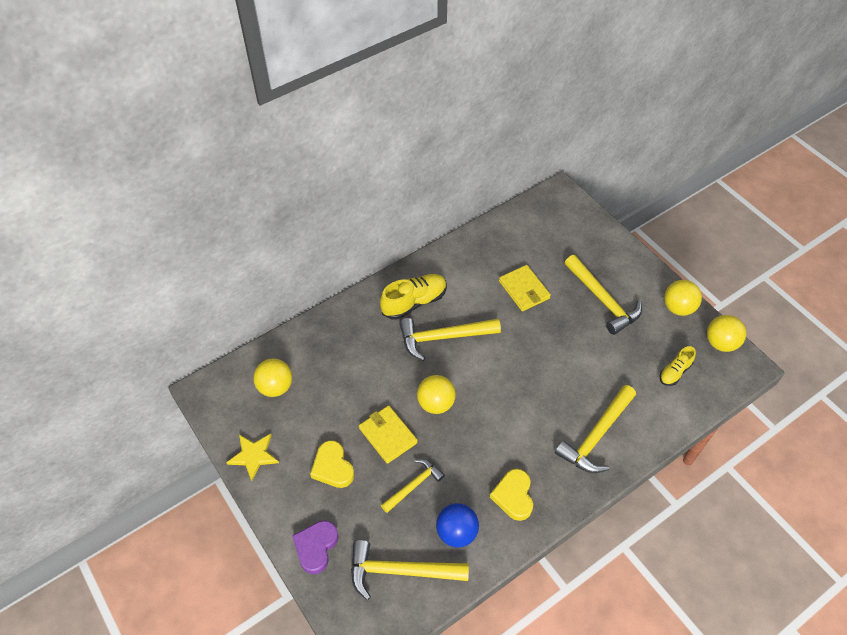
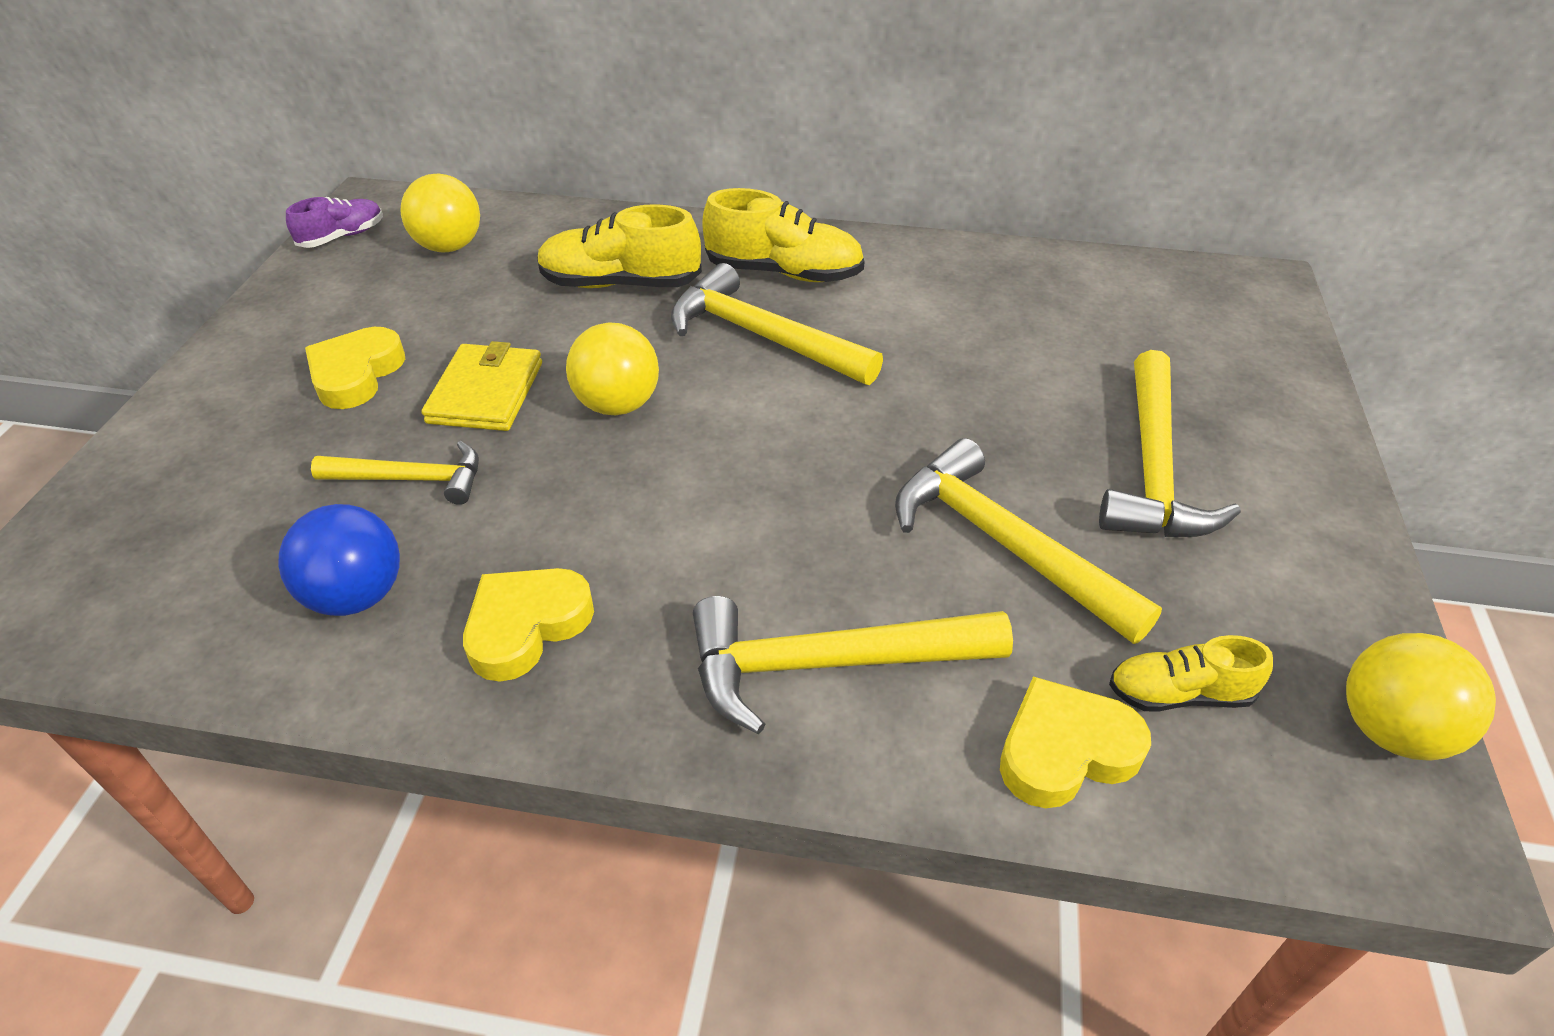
camera: 45 degrees right, 10 degrees down
yellow star [226,434,279,481] -> none
purple heart [292,520,339,574] -> none
yellow hammer [351,540,469,600] -> yellow hammer moved to [895,438,1162,644]
yellow wallet [499,265,551,311] -> none
yellow ball [664,280,702,316] -> none
none -> purple shoe [286,197,383,248]
none -> yellow shoe [537,204,702,288]
none -> yellow heart [1000,677,1151,808]

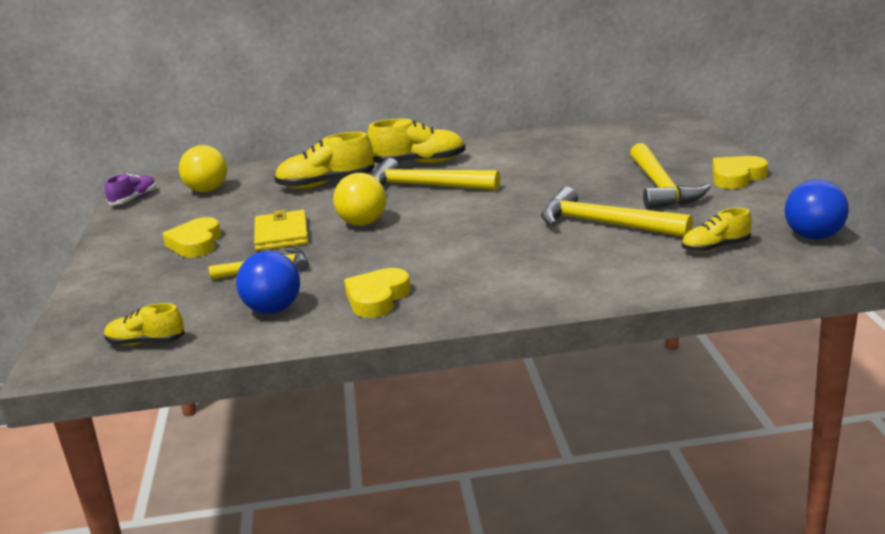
camera: 15 degrees left, 20 degrees down
yellow hammer [693,596,1013,734] -> none
yellow heart [1000,677,1151,808] -> yellow heart moved to [712,156,768,189]
yellow ball [1346,633,1496,761] -> blue ball [785,180,849,240]
none -> yellow shoe [104,303,185,345]

